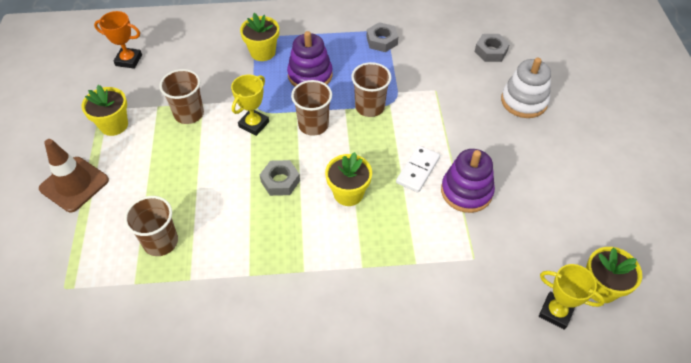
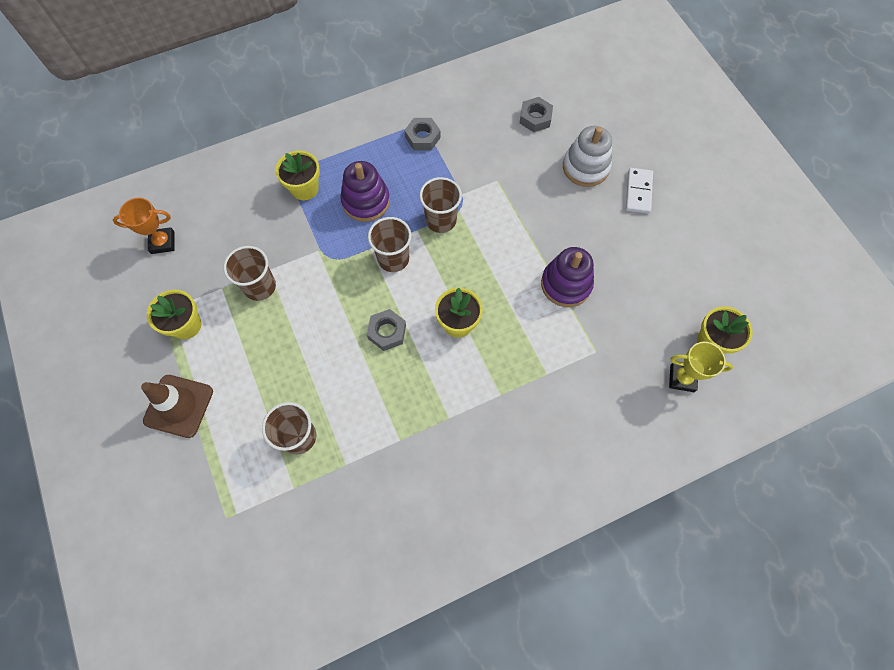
camera: 20 degrees left, 15 degrees up
yellow trophy [231,75,269,136] -> none
white domino [396,145,440,193] -> white domino moved to [626,168,653,214]

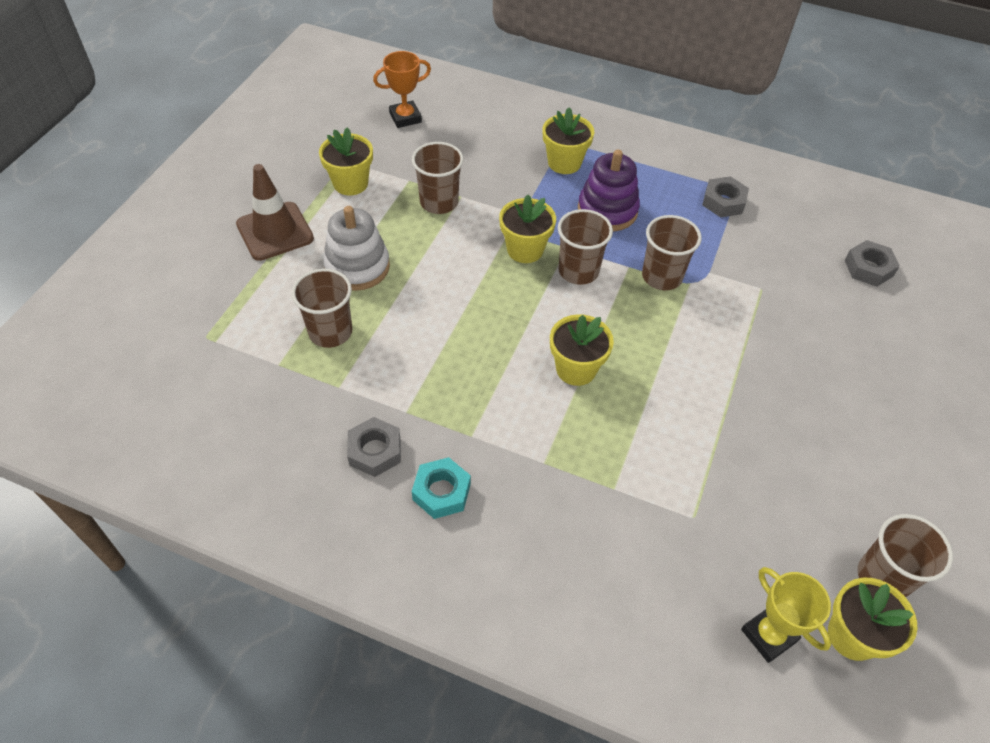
camera: 45 degrees right, 15 degrees down
orange trophy [113,198,174,254] -> orange trophy turned 60 degrees counterclockwise [373,51,431,128]
grey nut [367,309,406,351] -> grey nut moved to [347,417,401,477]
purple stacking toy [541,247,594,307] -> none
white stacking toy [563,126,612,187] -> white stacking toy moved to [323,206,390,291]
white domino [626,168,653,214] -> none
none -> turquoise nut [412,457,471,519]
none -> yellow flower pot [499,195,556,263]
none -> brown cup [858,514,953,597]

